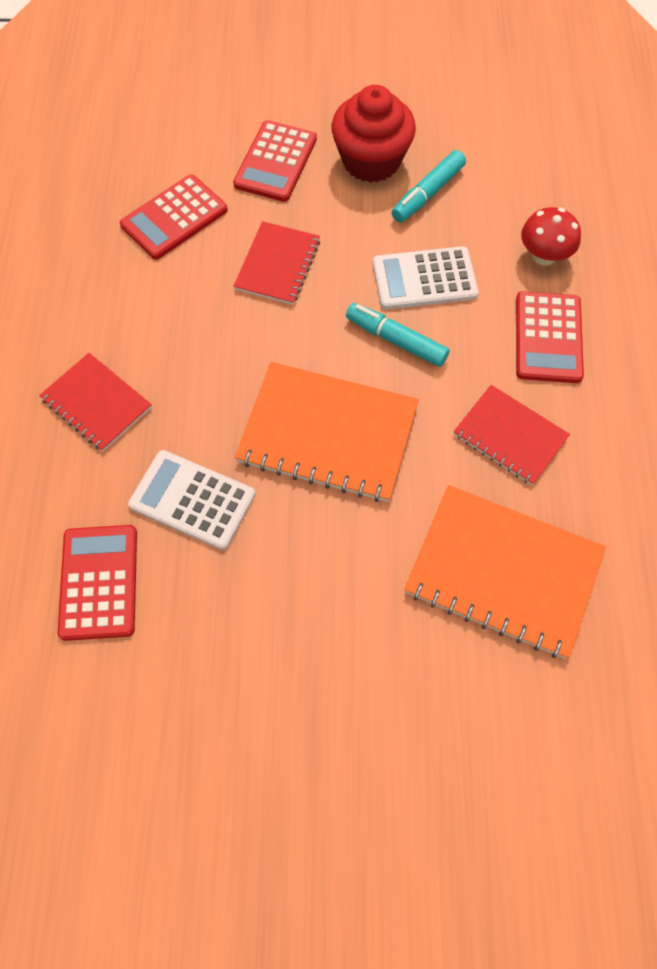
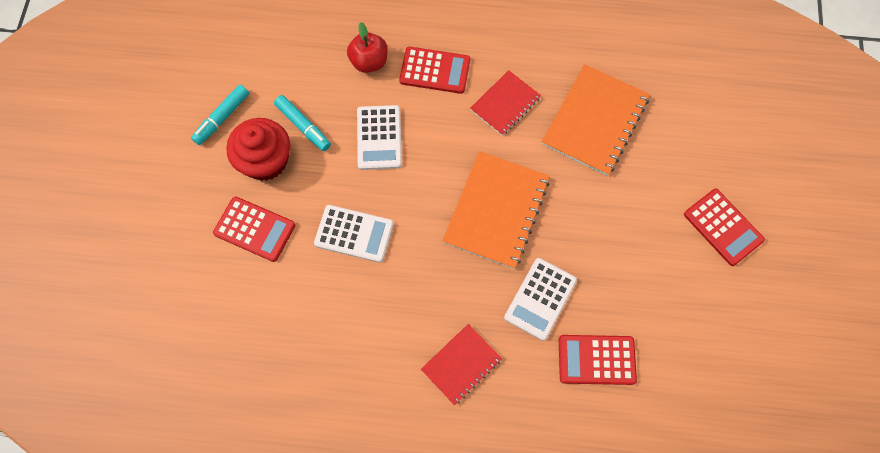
camera: 85 degrees left, 5 degrees up
red calculator [120,174,228,260] -> red calculator moved to [684,189,765,266]
red notebook [234,221,320,305] -> white calculator [314,205,394,263]
turquoise marker [346,303,450,367] -> turquoise marker moved to [191,85,249,145]
red mushroom [521,207,581,265] -> red apple [347,22,388,73]

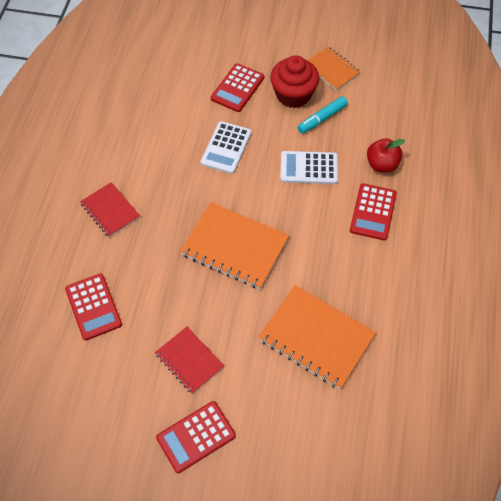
camera: 95 degrees right, 10 degrees down
turquoise marker [191,85,249,145] -> orange notebook [307,46,360,91]
red notebook [470,70,541,136] -> red notebook moved to [155,327,224,394]
white calculator [504,258,577,341] -> none
red calculator [559,335,637,385] -> red calculator turned 150 degrees clockwise [65,273,122,340]

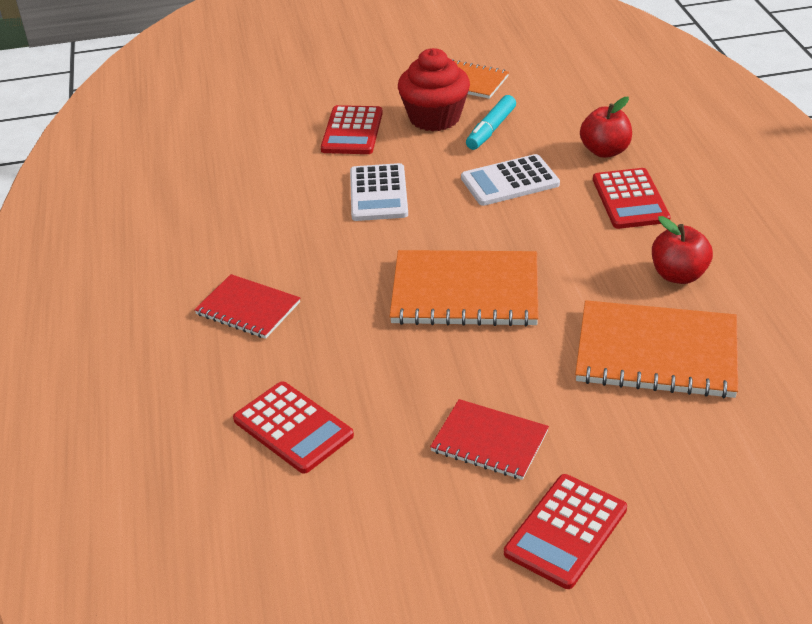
camera: 20 degrees left, 20 degrees down
none -> red apple [652,216,713,284]

